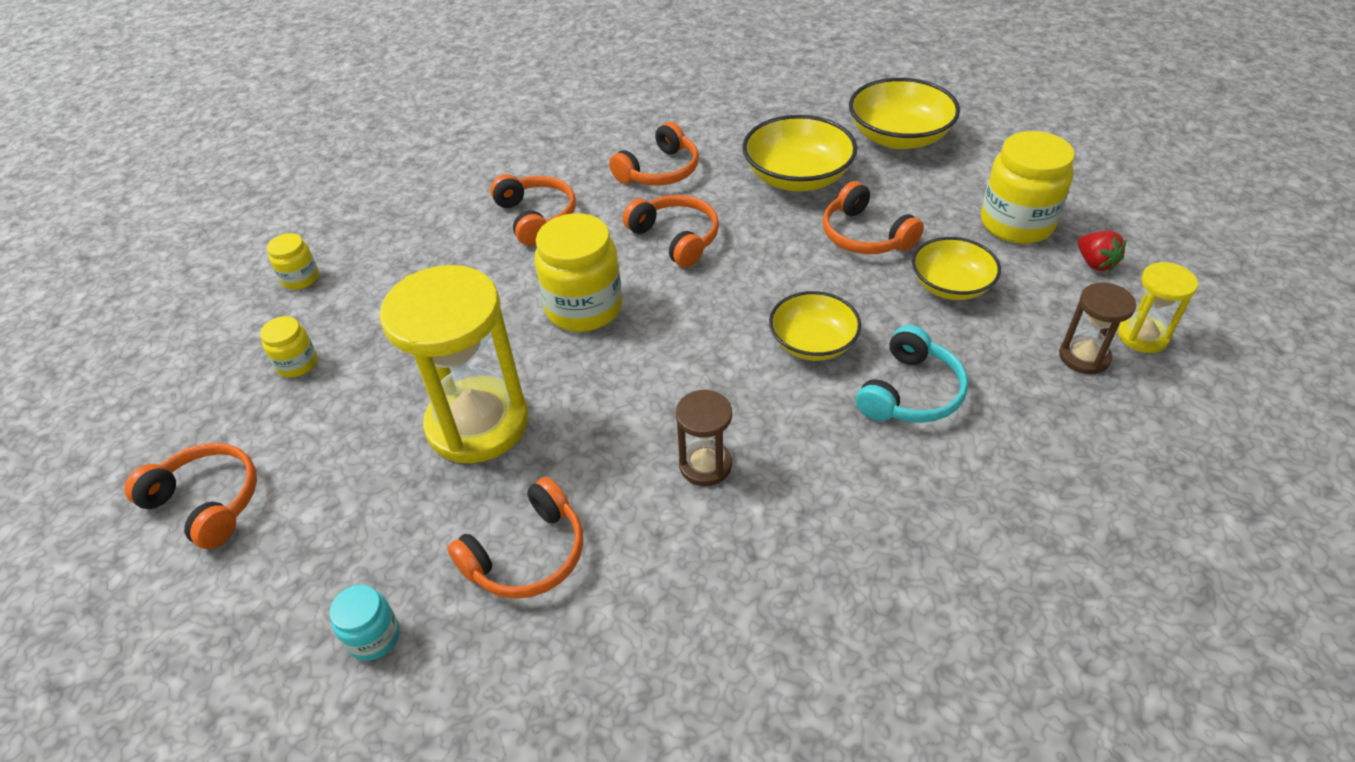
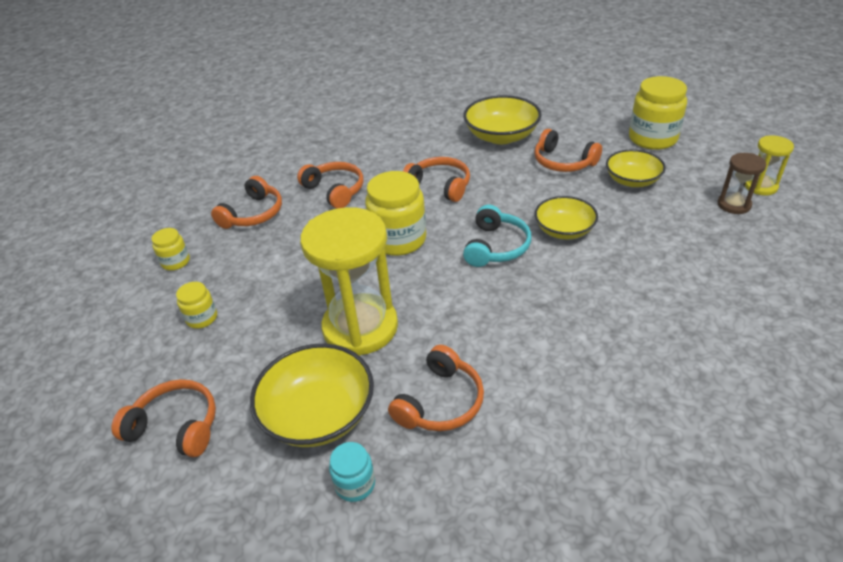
camera: 15 degrees left, 5 degrees down
orange headphones [609,122,699,186] -> orange headphones moved to [211,176,282,229]
brown hourglass [676,390,732,486] -> none
yellow bowl [849,78,960,149] -> yellow bowl moved to [250,344,374,447]
turquoise headphones [856,325,968,423] -> turquoise headphones moved to [463,205,531,267]
red strawberry [1078,231,1126,271] -> none

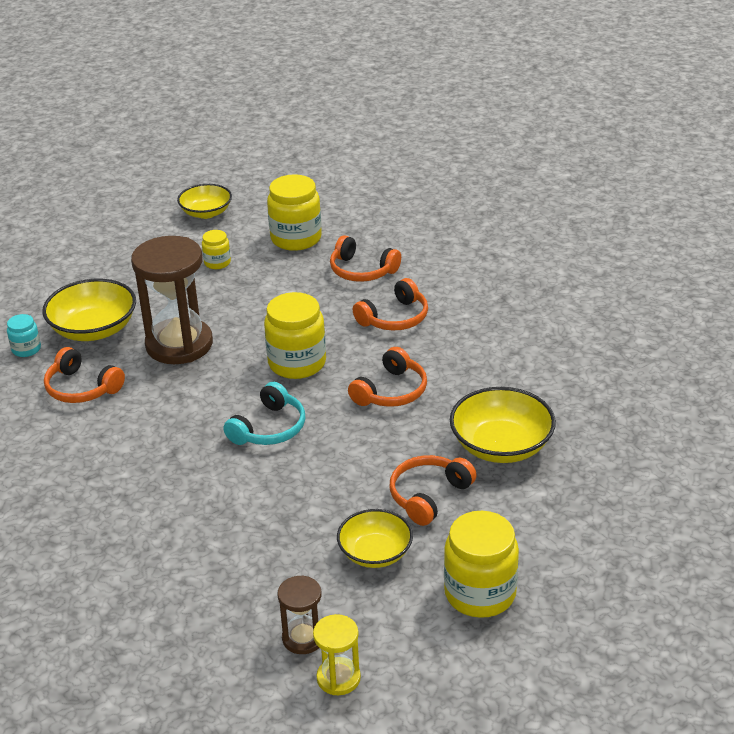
camera: 90 degrees right, 5 degrees down
orange headphones [111,379,216,457] -> none
yellow jar [152,228,190,271] -> yellow jar [267,174,322,251], size x1.95
yellow hourglass [300,207,398,356] -> brown hourglass [131,236,213,364]
turquoise headphones [463,205,531,267] -> turquoise headphones turned 75 degrees counterclockwise [223,382,305,445]
yellow bowl [534,196,598,239] -> yellow bowl moved to [177,184,232,219]

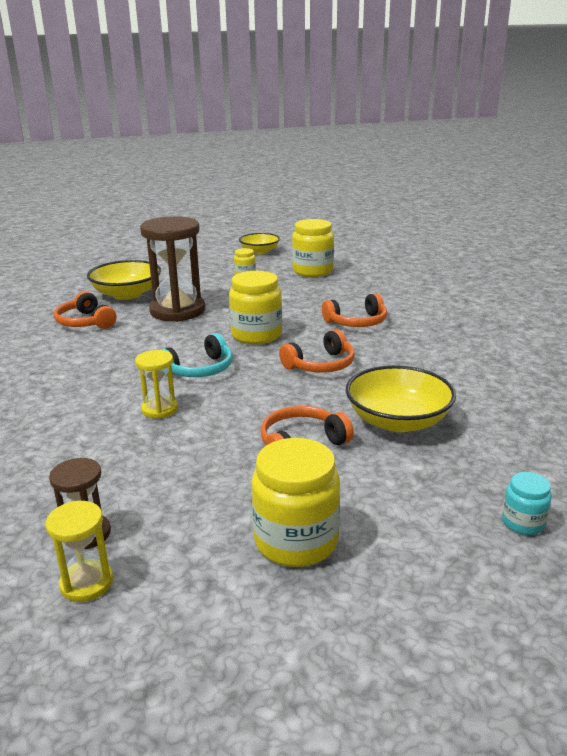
camera: 20 degrees right, 10 degrees down
turquoise jar [7,314,41,357] -> turquoise jar moved to [502,472,552,535]
orange headphones [330,235,401,282] -> none
yellow bowl [337,509,413,568] -> none
none -> yellow hourglass [135,350,178,419]

